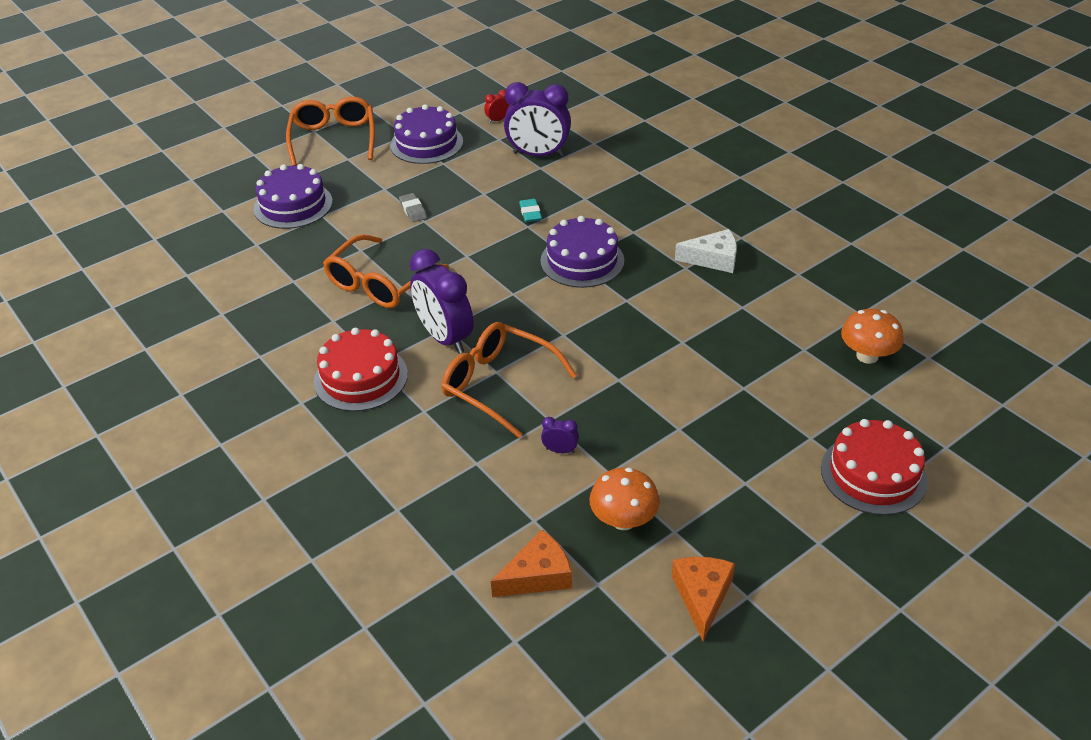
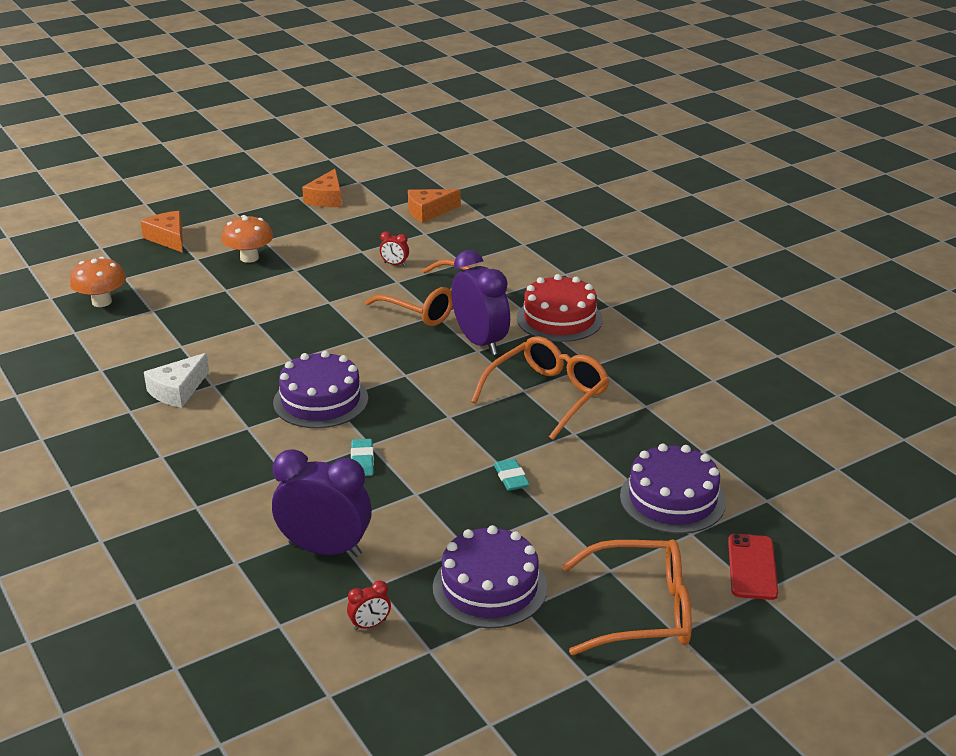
camera: 175 degrees left, 10 degrees down
orange glasses [286,97,375,166] -> orange glasses turned 90 degrees counterclockwise [562,540,692,655]
grey eraser [399,193,427,222] -> turquoise eraser [494,459,530,491]
purple clock [541,417,579,453] -> red clock [380,232,409,266]
orange mushroom [589,468,660,530] -> orange mushroom moved to [221,215,273,263]
white cheese [675,229,737,273] -> white cheese turned 60 degrees counterclockwise [144,353,209,408]
red cake [821,419,928,515] -> orange cheese [141,211,183,253]
none -> red phone [728,534,778,600]

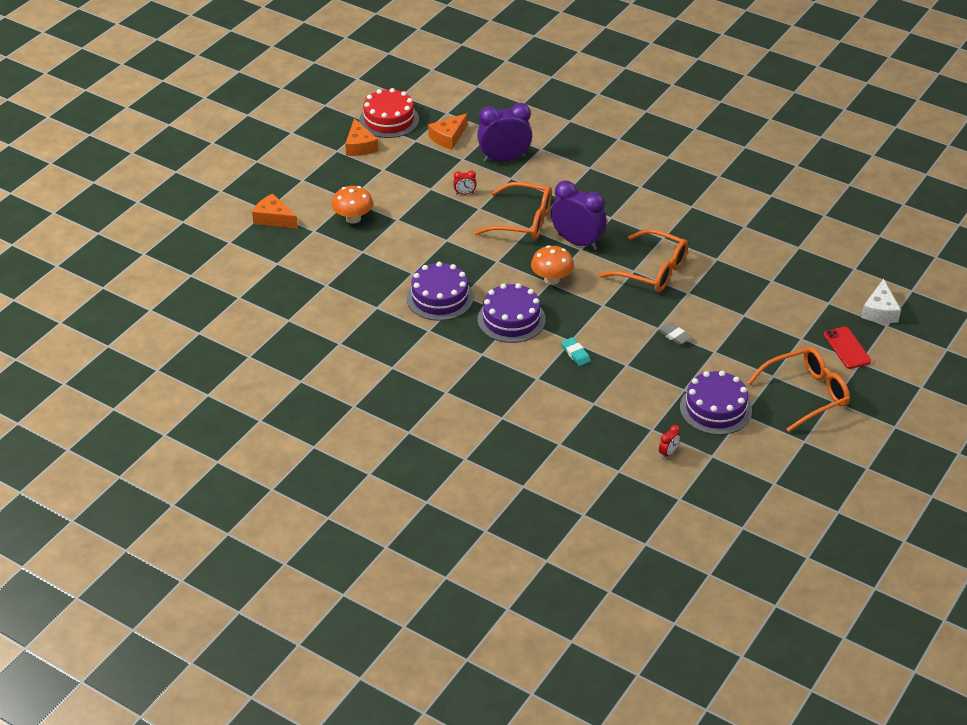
camera: 25 degrees left, 10 degrees up
orange mushroom [70,257,126,307] -> orange mushroom moved to [531,245,574,285]
white cheese [144,353,209,408] -> white cheese moved to [861,279,901,323]
purple clock [272,449,372,557] -> purple clock moved to [477,103,532,162]
orange glasses [471,336,609,440] -> orange glasses turned 105 degrees clockwise [599,229,688,292]
turquoise eraser [494,459,530,491] -> grey eraser [658,323,692,345]
red cake [517,274,603,342] -> red cake moved to [359,88,419,138]
purple cake [620,444,726,534] -> purple cake moved to [406,262,474,321]

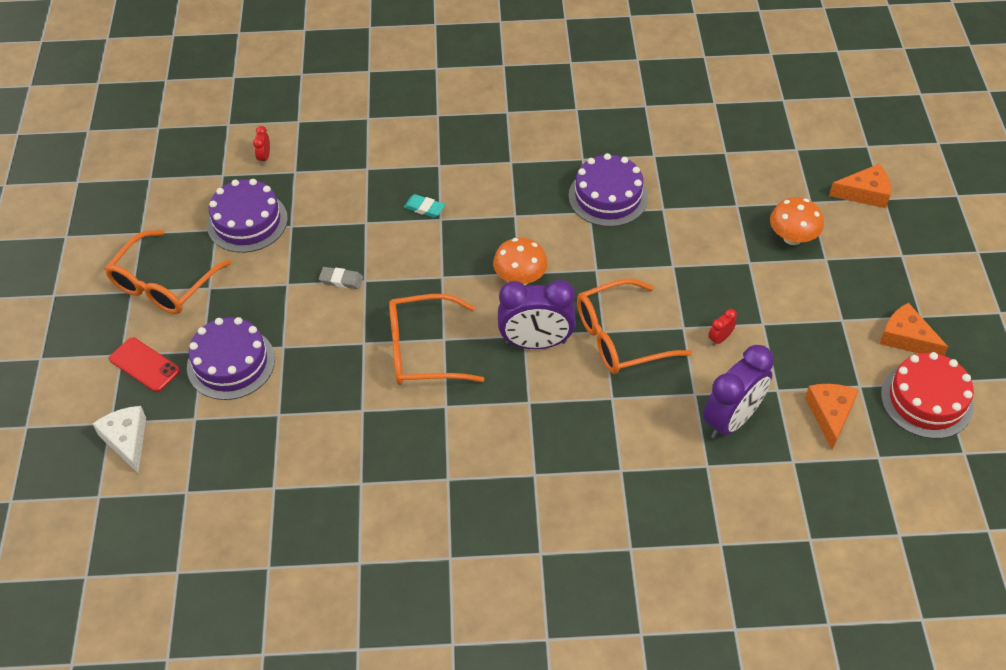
camera: 145 degrees right, 10 degrees up
purple cake [478,283,546,343] -> purple cake moved to [187,317,275,400]

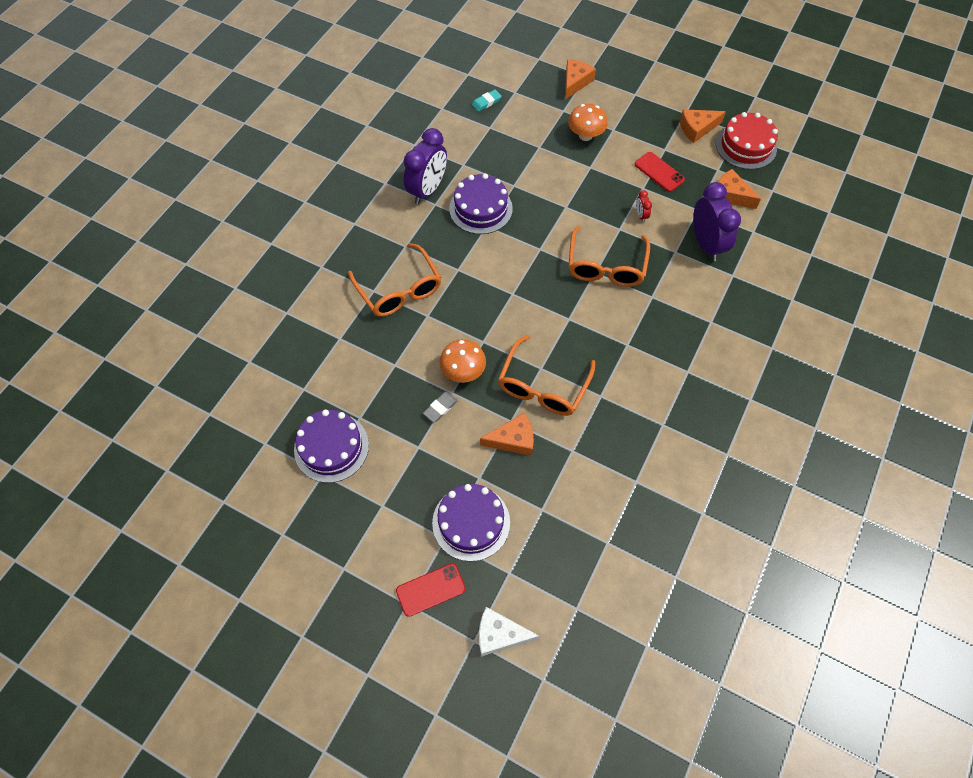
camera: 60 degrees left, 10 degrees up
orange glasses [105,230,231,314] -> orange glasses moved to [348,243,441,317]
red clock [253,126,270,165] -> none
turquoise eraser [404,194,445,218] -> turquoise eraser moved to [472,89,502,112]
orange mushroom [493,238,548,285] -> orange mushroom moved to [439,339,486,383]
purple clock [498,280,576,349] -> purple clock moved to [404,128,447,204]
none -> orange cheese [480,412,534,456]
none -> red phone [635,152,685,192]

